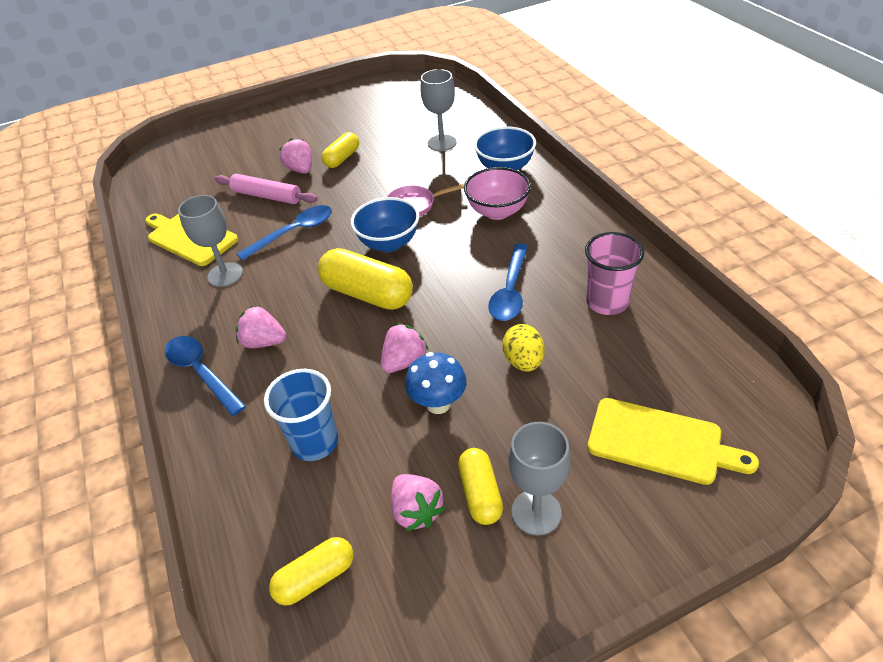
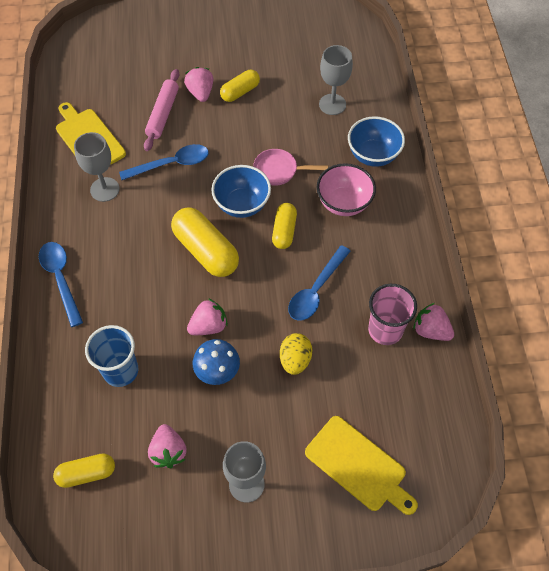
camera: 15 degrees right, 15 degrees up
pink rolling pin [215,174,318,204] -> pink rolling pin turned 60 degrees clockwise [144,69,180,151]
pink strawberry [235,305,286,348] -> pink strawberry moved to [413,303,454,341]
yellow capsule [458,448,503,525] -> yellow capsule moved to [272,203,297,249]

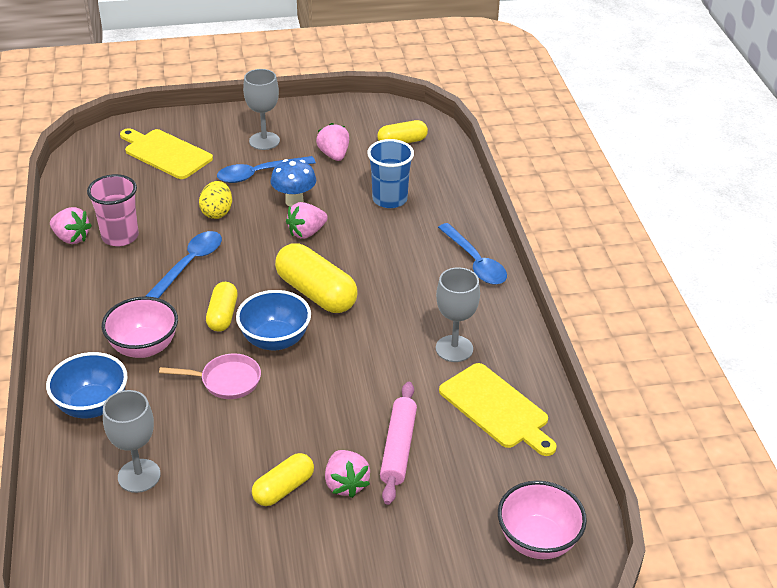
camera: 175 degrees right, 20 degrees down
blue spoon [119,144,209,180] -> blue spoon moved to [217,156,316,183]
none -> pink bowl [498,481,587,559]

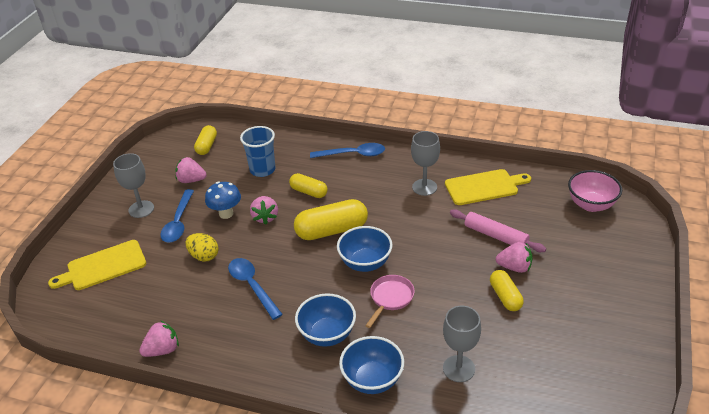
camera: 60 degrees left, 0 degrees up
pink cup [87,174,139,246] -> none
pink bowl [102,297,178,358] -> blue bowl [295,293,356,347]
yellow capsule [206,282,238,332] -> yellow capsule moved to [289,173,328,198]

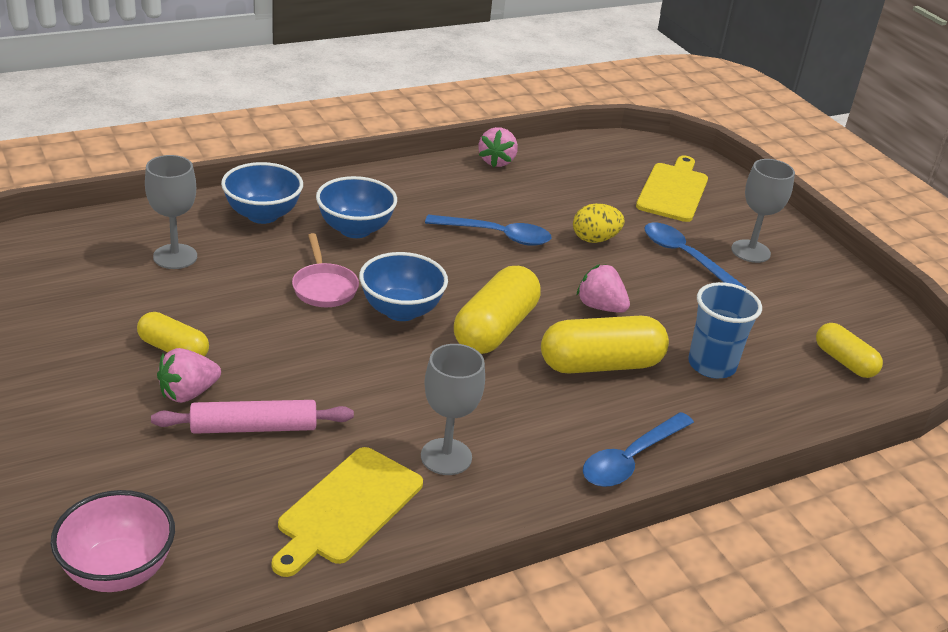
camera: 130 degrees right, 5 degrees down
pink strawberry [175,157,207,183] -> none
blue mushroom [205,181,241,219] -> none
yellow capsule [289,173,328,198] -> yellow capsule [541,316,669,374], size x1.67

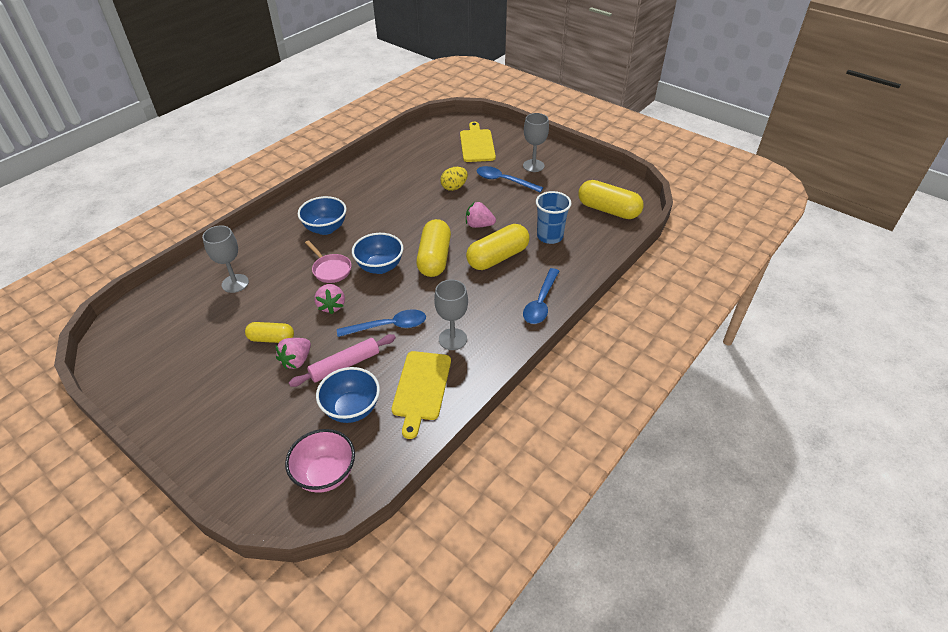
camera: 20 degrees left, 10 degrees up
blue bowl [221,162,303,224] -> blue bowl moved to [316,367,380,423]
blue spoon [425,215,551,246] -> blue spoon moved to [337,309,426,337]
pink strawberry [479,127,518,168] -> pink strawberry moved to [315,284,345,314]
yellow capsule [816,323,883,378] -> yellow capsule [578,180,644,219], size x1.67

